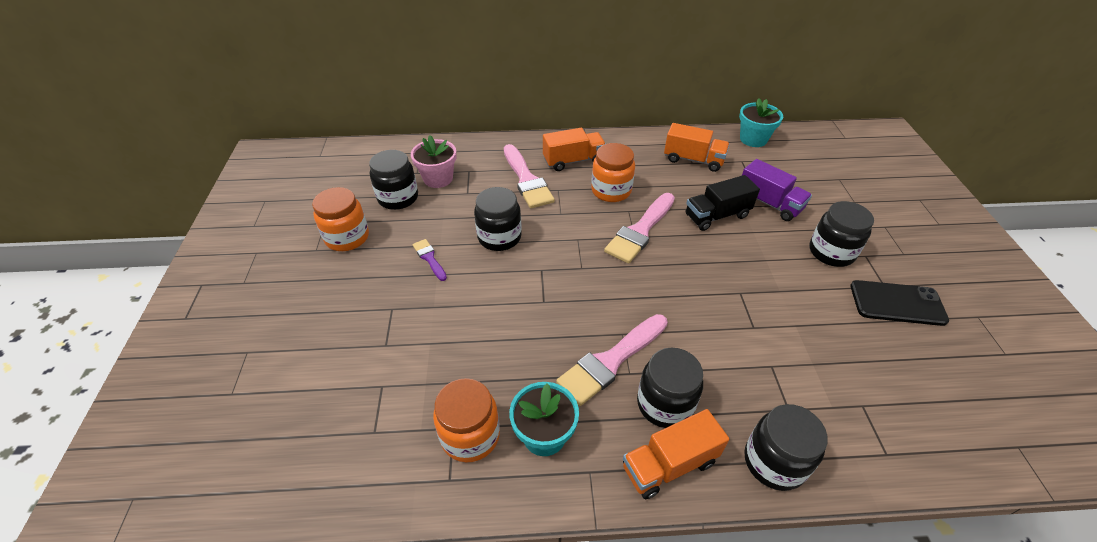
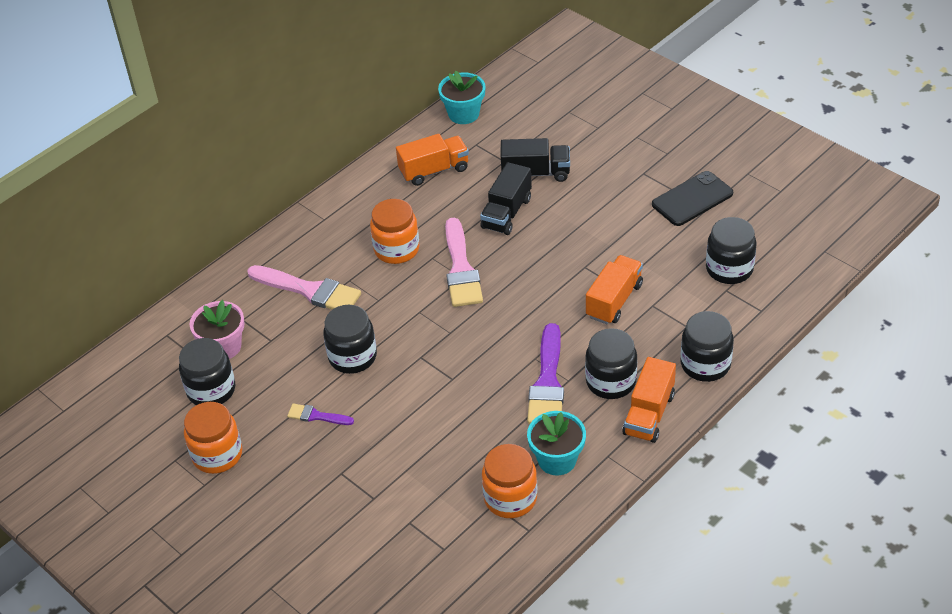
camera: 40 degrees left, 0 degrees up
orange truck [543,128,606,171] -> orange truck moved to [586,255,643,324]
pink brush [556,314,668,406] -> purple brush [527,323,564,424]
purple truck [742,159,812,221] -> black truck [501,138,570,182]
black jar [809,201,874,267] -> black jar moved to [706,217,757,284]

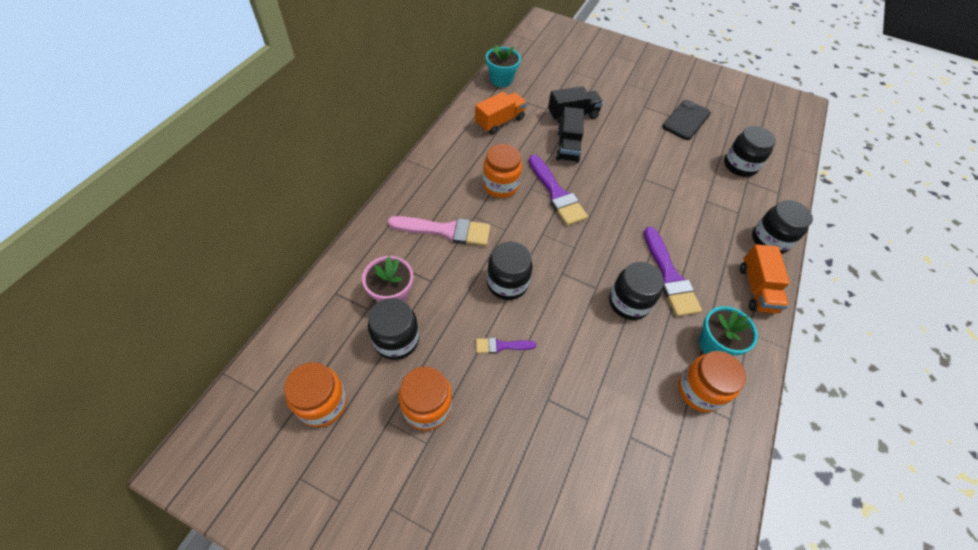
camera: 25 degrees left, 10 degrees up
pink brush [445,218,483,307] -> purple brush [529,155,588,226]
black jar [585,328,637,399] -> black jar moved to [609,262,664,320]
orange truck [586,255,643,324] -> none
none -> orange jar [284,363,347,427]

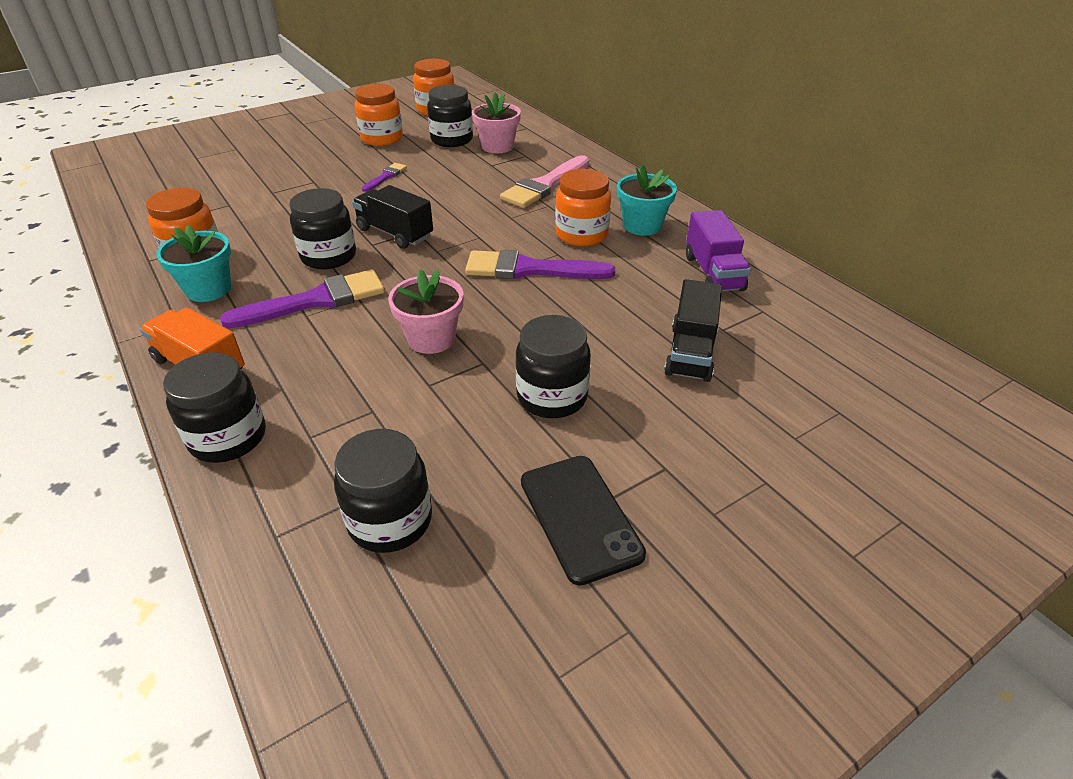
camera: 125 degrees right, 15 degrees down
orange truck [475,92,527,135] -> purple truck [686,210,751,291]
turquoise flower pot [486,45,521,87] -> turquoise flower pot moved to [617,164,677,236]
black jar [487,241,533,300] -> black jar moved to [515,315,591,418]
black truck [556,107,584,163] -> black truck moved to [352,185,433,249]
purple brush [644,227,702,317] -> purple brush turned 135 degrees clockwise [220,269,385,328]
none -> pink flower pot [388,269,464,354]

